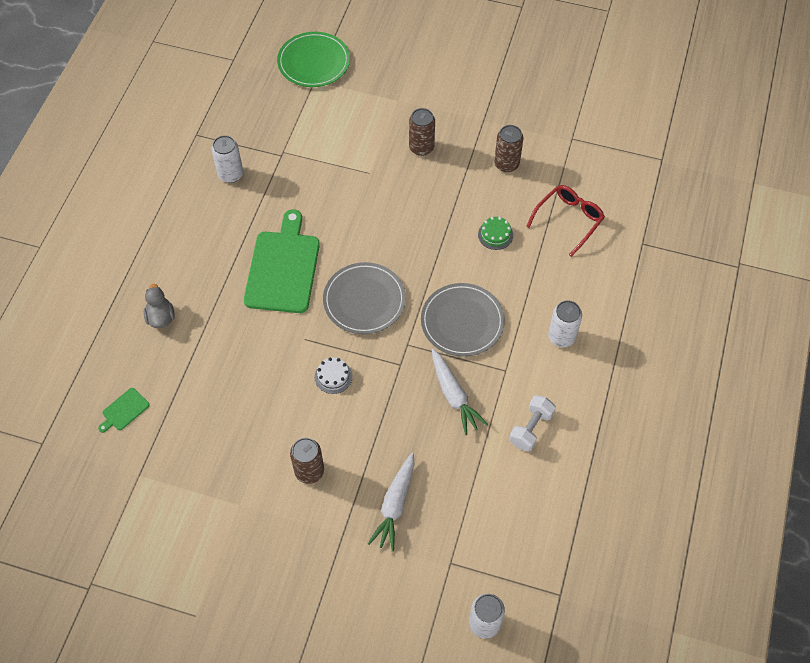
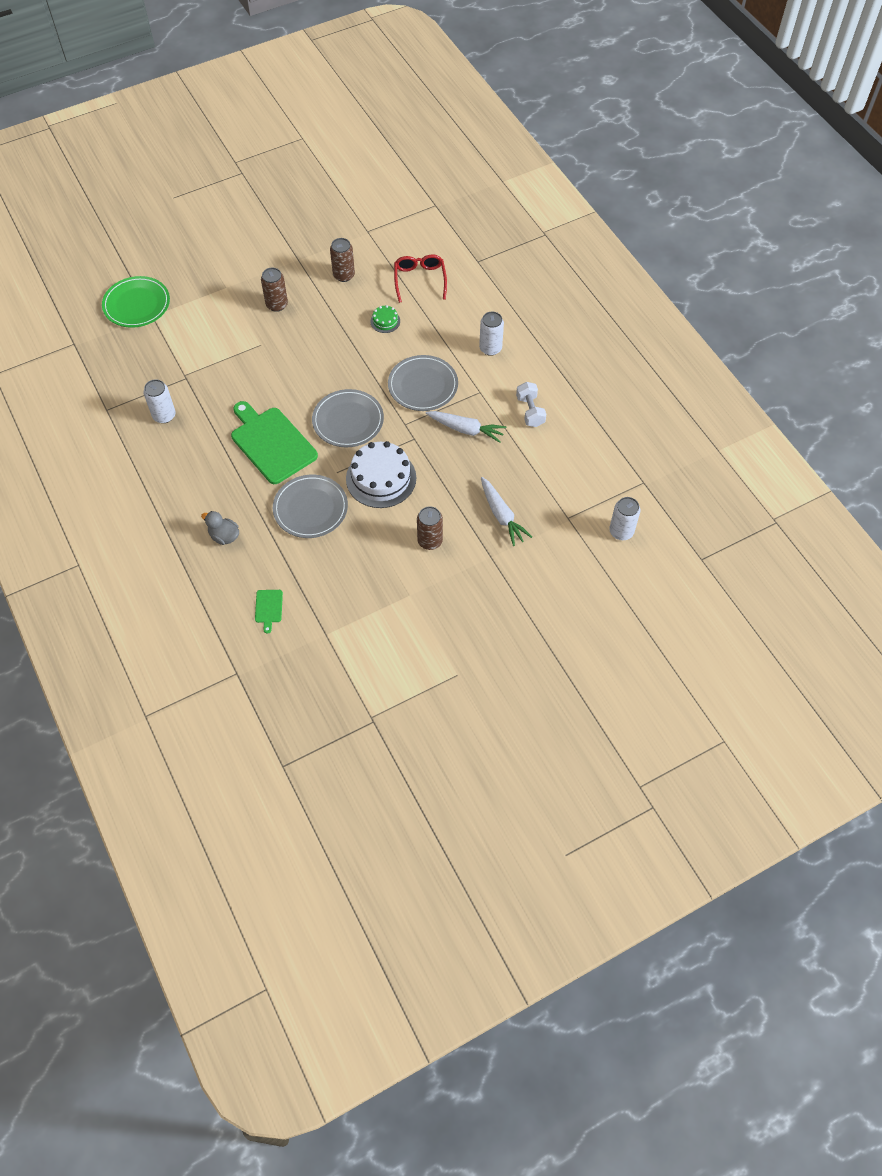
camera: 45 degrees left, 0 degrees up
white cake [315,358,353,394] -> white cake [346,441,416,508], size x2.16
none -> grey plate [273,475,348,538]

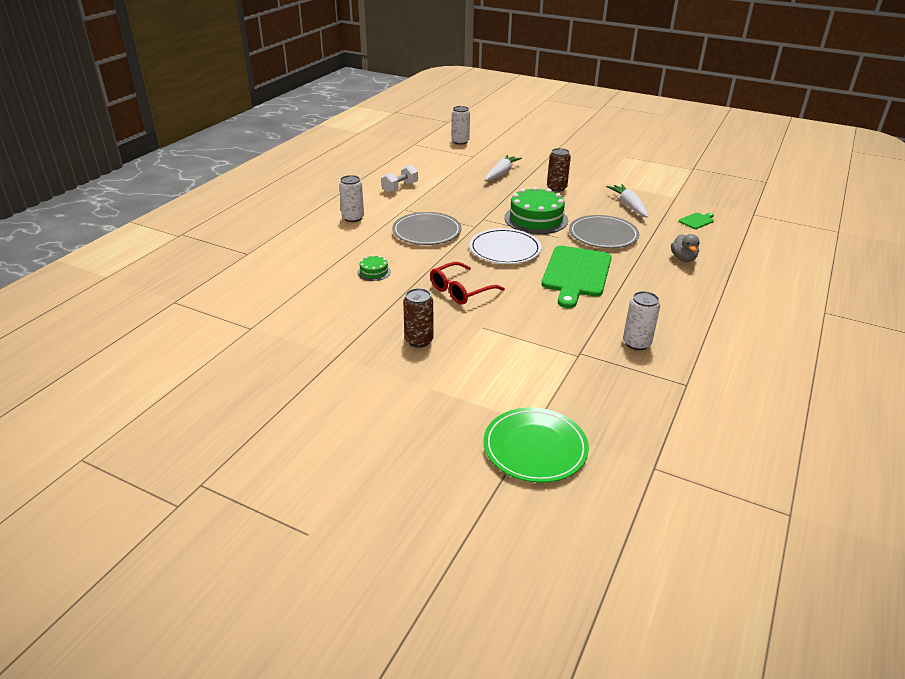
camera: 125 degrees left, 25 degrees down
grey plate [312,389,384,447] -> white plate [469,228,541,264]
brown can [330,238,355,282] -> none
white cake [346,441,416,508] -> green cake [505,187,568,234]
red glasses [394,254,447,303] -> red glasses moved to [430,262,505,305]
white carrot [426,411,506,443] -> white carrot moved to [606,184,648,217]

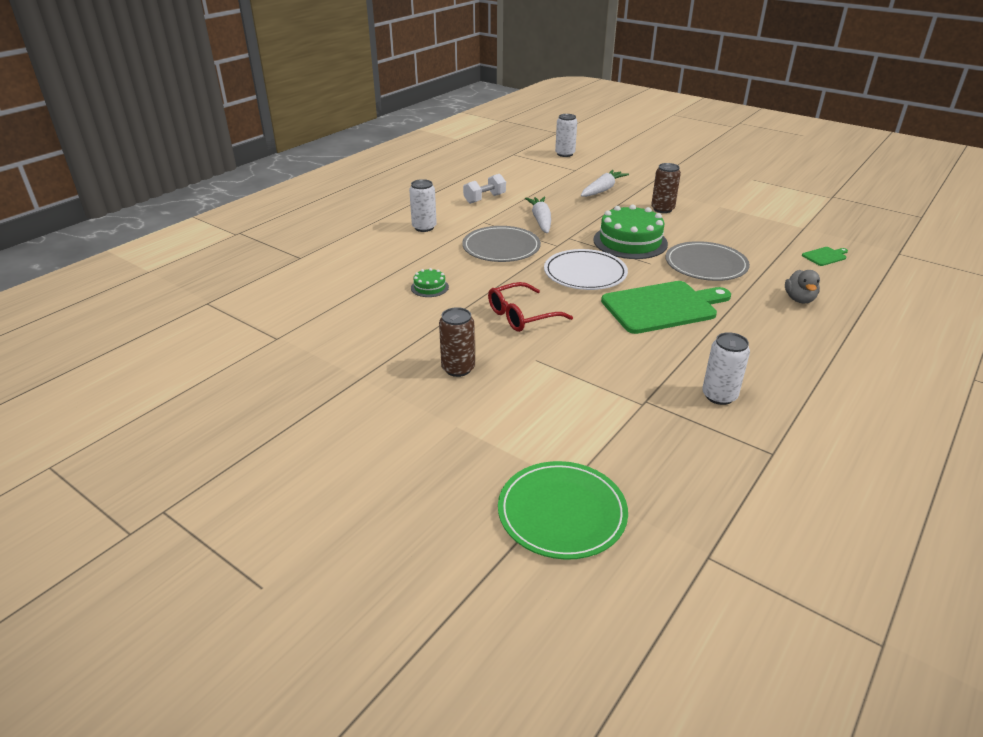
camera: 10 degrees right, 0 degrees up
green cutting board [542,246,611,308] -> green cutting board turned 135 degrees counterclockwise [601,281,731,334]
white carrot [606,184,648,217] -> white carrot moved to [525,197,551,233]

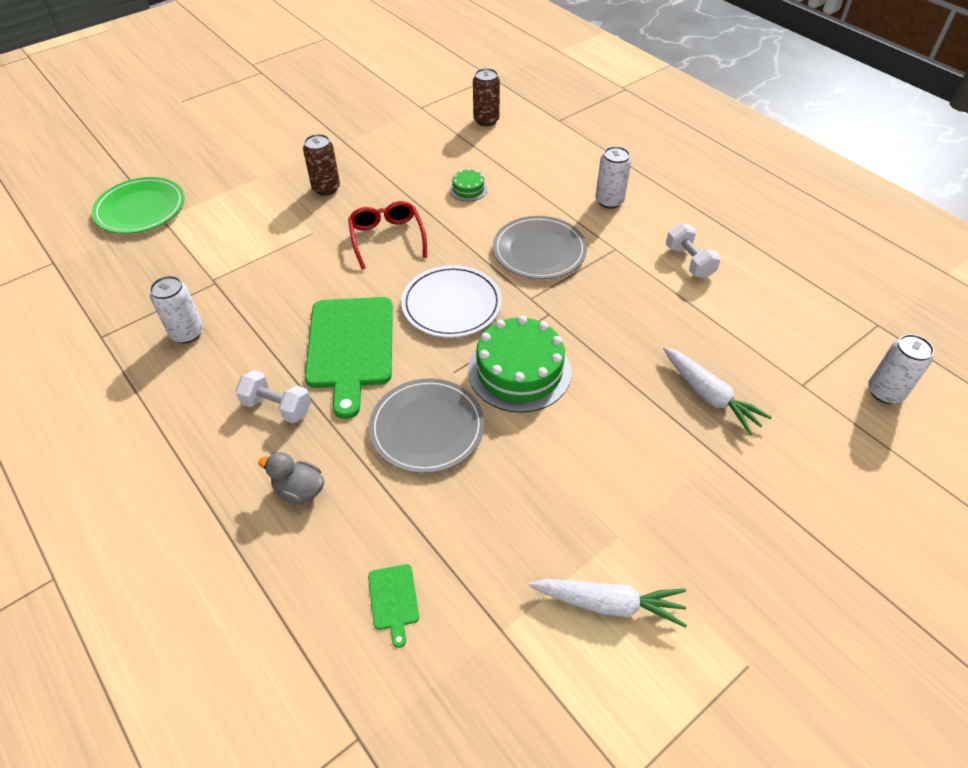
camera: 105 degrees right, 15 degrees up
white carrot [525,197,551,233] -> white carrot moved to [529,579,687,628]
brown can [651,163,681,213] -> brown can moved to [473,68,500,126]
none -> white dumbbell [235,370,311,423]

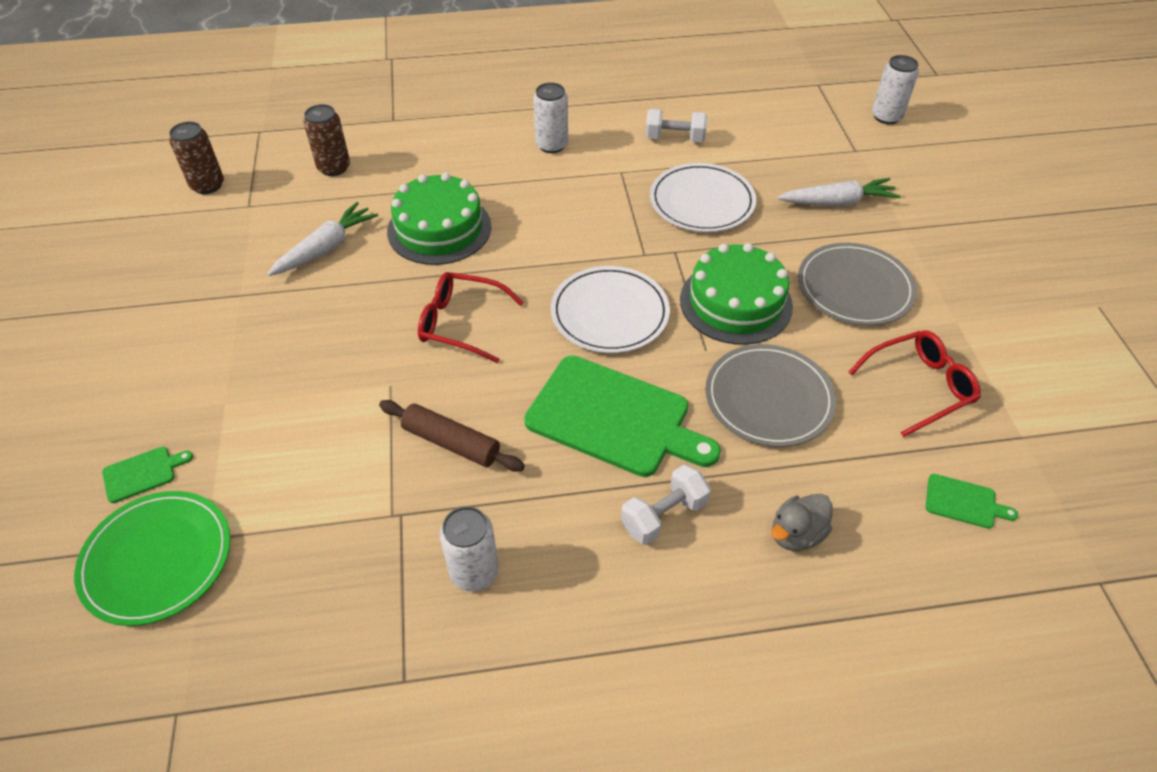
camera: 60 degrees left, 0 degrees up
brown can [303,134,340,196] -> brown can moved to [169,122,224,194]
green cake [450,169,488,201] -> green cake [387,173,491,265], size x2.16
grey plate [493,216,587,279] -> grey plate moved to [798,243,917,326]
white carrot [529,579,687,628] -> white carrot moved to [267,202,378,276]
none -> green cutting board [102,447,193,503]
none -> brown rolling pin [379,400,525,472]
none -> white plate [650,163,756,232]
none -> red glasses [849,330,981,437]

